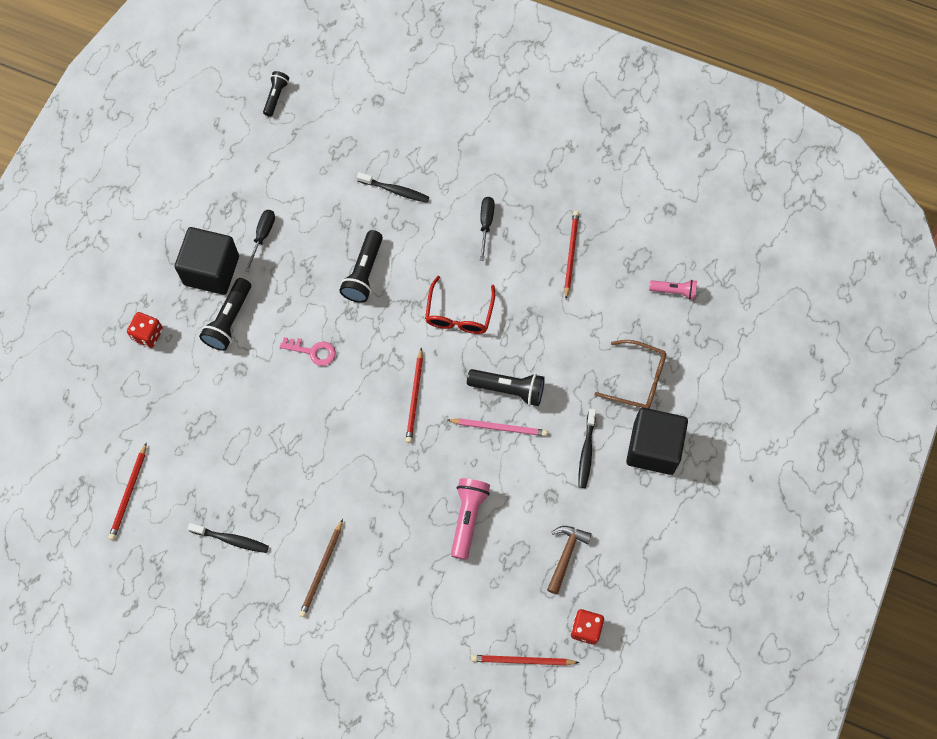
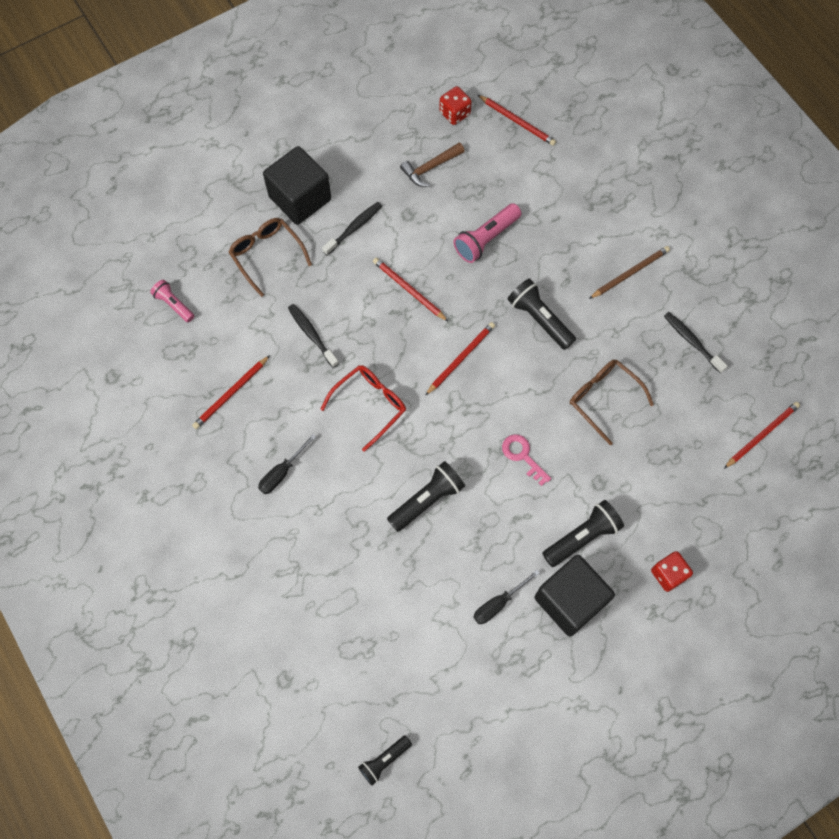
camera: 145 degrees left, 0 degrees up
black toothbrush [357,172,429,203] -> black toothbrush moved to [288,304,339,368]
pink pencil [447,418,548,436] -> red pencil [373,257,449,322]
black flashlight [467,369,545,406] -> black flashlight moved to [507,279,576,350]
none -> brown glasses [570,360,654,445]

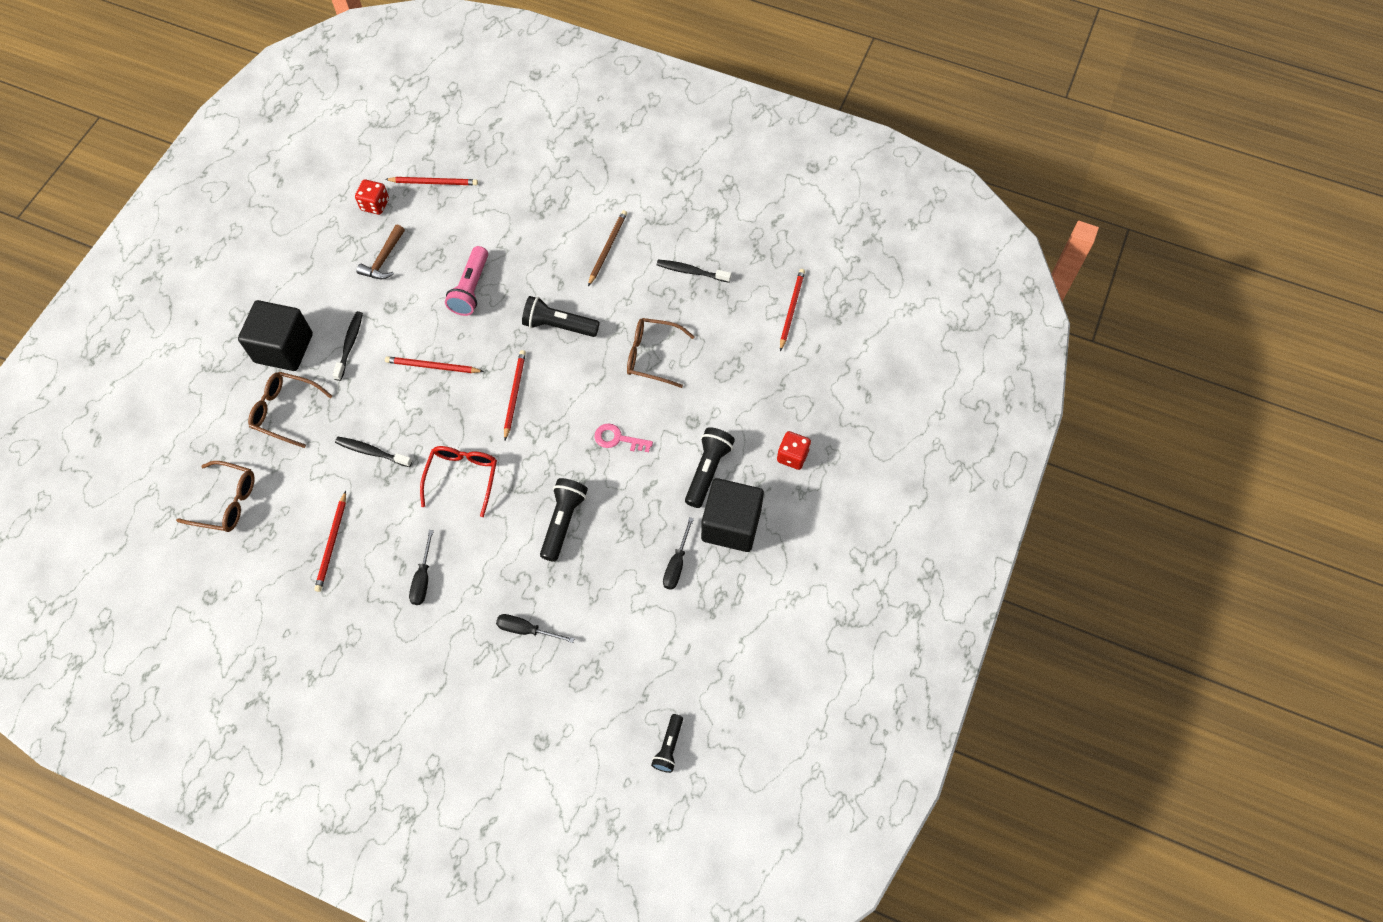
camera: 35 degrees left, 5 degrees down
pink flashlight [150,280,194,322] -> brown glasses [176,461,255,532]
none -> black screwdriver [496,614,575,643]

